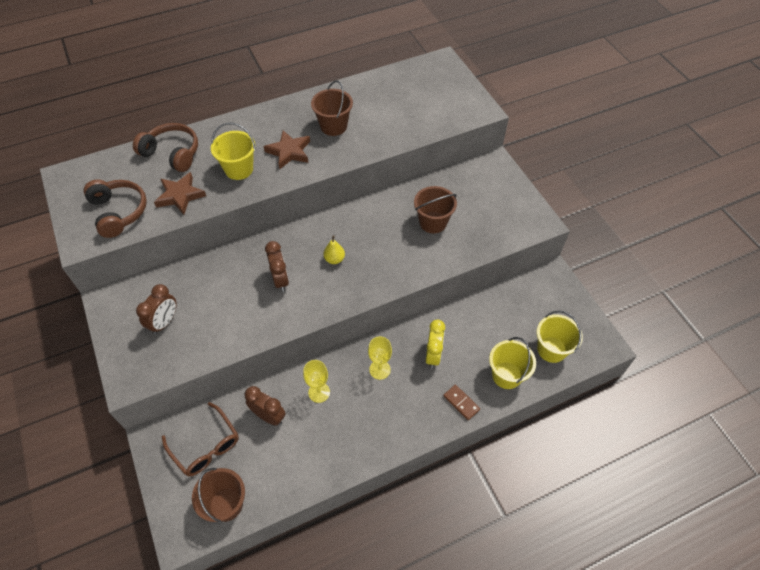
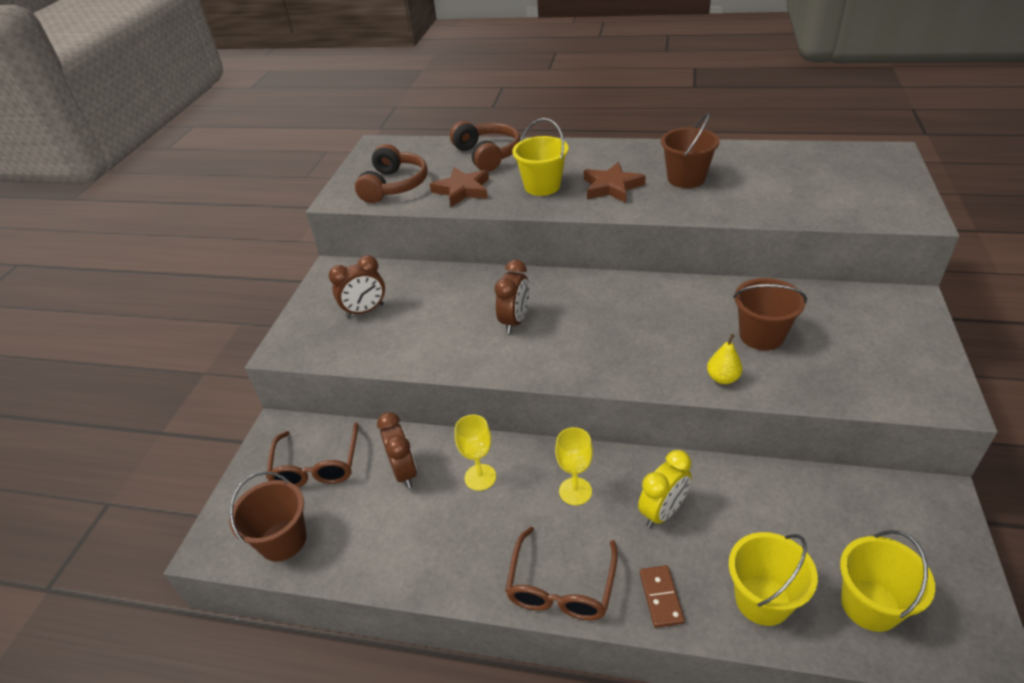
camera: 40 degrees right, 15 degrees down
yellow pear [323,235,345,264] -> yellow pear moved to [707,334,743,384]
none -> brown glasses [505,527,618,620]

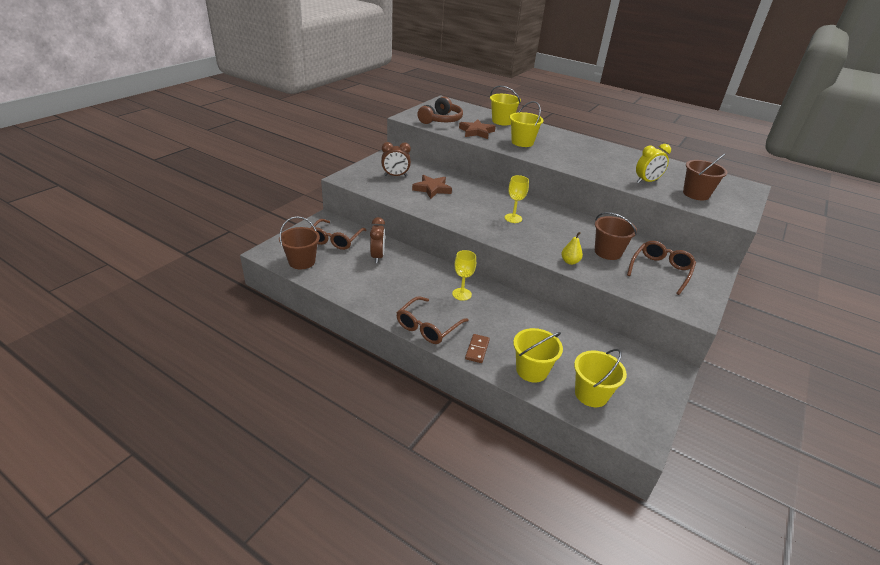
camera: 15 degrees right, 5 degrees down
brown headphones [450,121,521,172] -> yellow bucket [490,86,521,125]
yellow goblet [455,415,496,491] -> yellow goblet moved to [505,175,529,223]
brown clock [495,260,529,333] -> none
brown star [584,162,646,203] -> brown star moved to [412,175,452,199]
yellow clock [638,450,691,528] -> yellow clock moved to [636,144,671,183]
brown bucket [661,113,720,188] -> brown bucket moved to [683,153,727,200]
none -> brown glasses [627,241,696,295]

